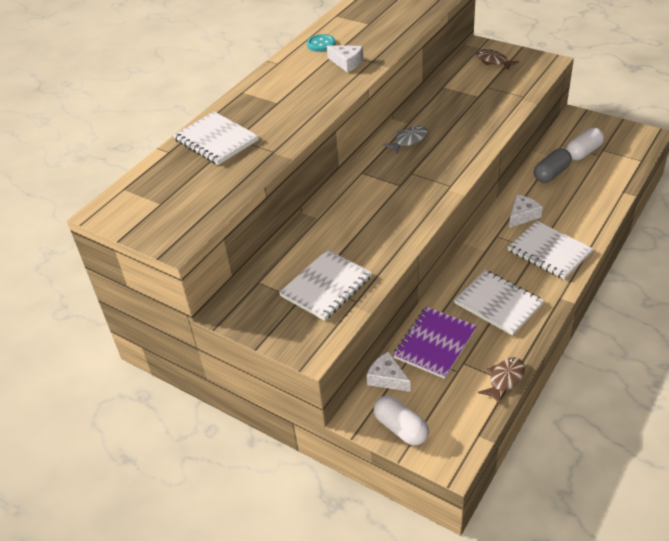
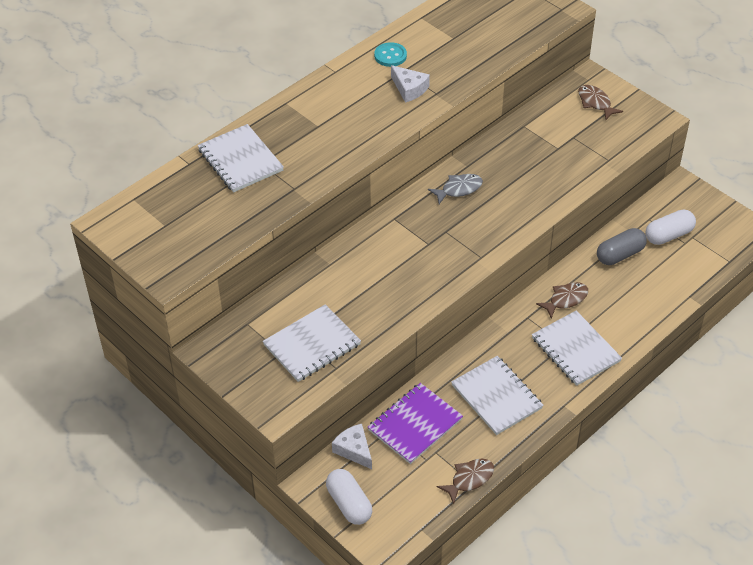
camera: 10 degrees right, 5 degrees up
white cheese [509,195,543,228] -> brown fish [536,282,588,319]

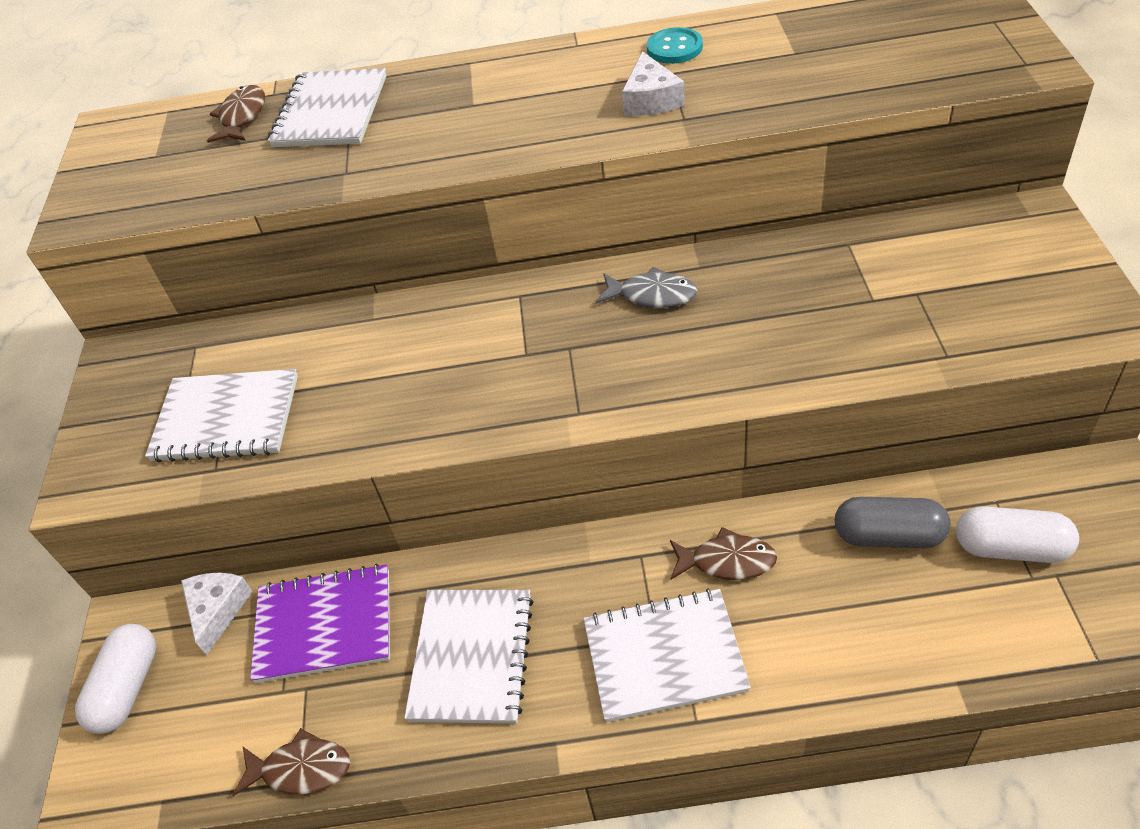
camera: 45 degrees right, 0 degrees up
white notebook [532,311,622,386] -> white notebook turned 75 degrees clockwise [583,589,751,722]
brown fish [578,85,623,120] -> brown fish moved to [207,85,265,143]

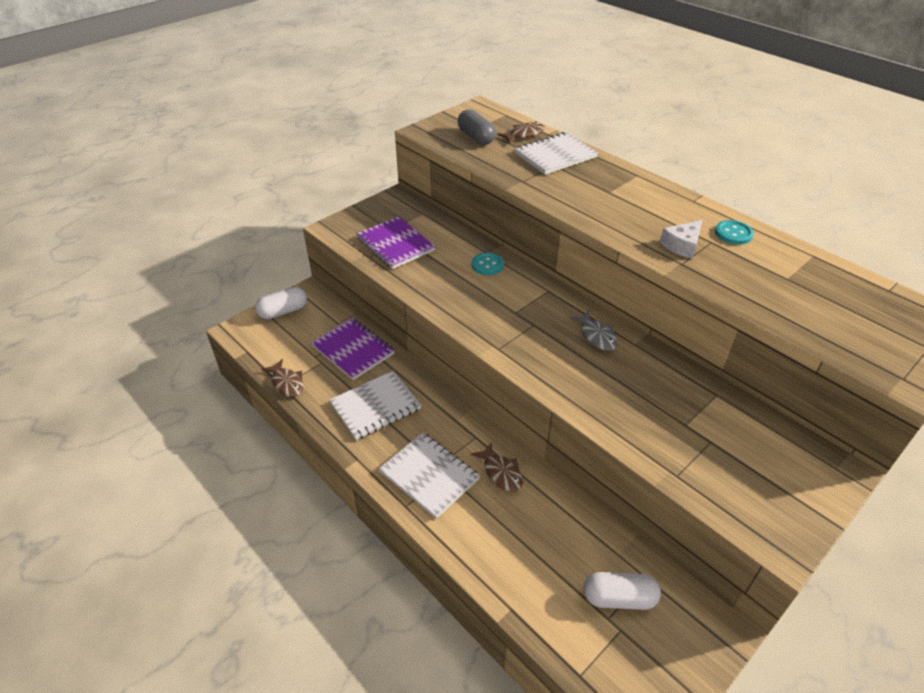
camera: 45 degrees right, 5 degrees down
white notebook [145,369,298,463] -> purple notebook [357,217,436,269]
white cheese [181,573,253,656] -> none
grey capsule [834,497,951,548] -> grey capsule moved to [458,109,496,145]
white capsule [956,506,1079,563] -> white capsule turned 60 degrees counterclockwise [584,572,661,610]
none -> turquoise button [472,252,504,275]

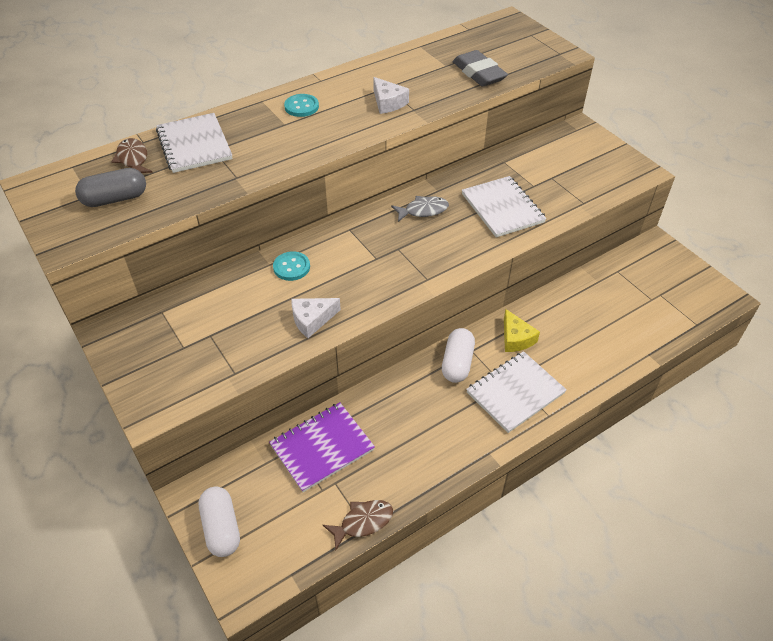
camera: 80 degrees left, 5 degrees up
white notebook [329,371,421,440] -> white notebook moved to [462,176,547,237]
purple notebook [357,217,436,269] -> none
brown fish [471,442,523,492] -> yellow cheese [504,309,540,352]
white capsule [584,572,661,610] -> white capsule moved to [442,328,475,383]
turquoise button [715,220,754,245] -> turquoise button moved to [284,94,319,117]
none -> white cheese [291,298,341,338]
none -> grey eraser [453,50,508,87]

